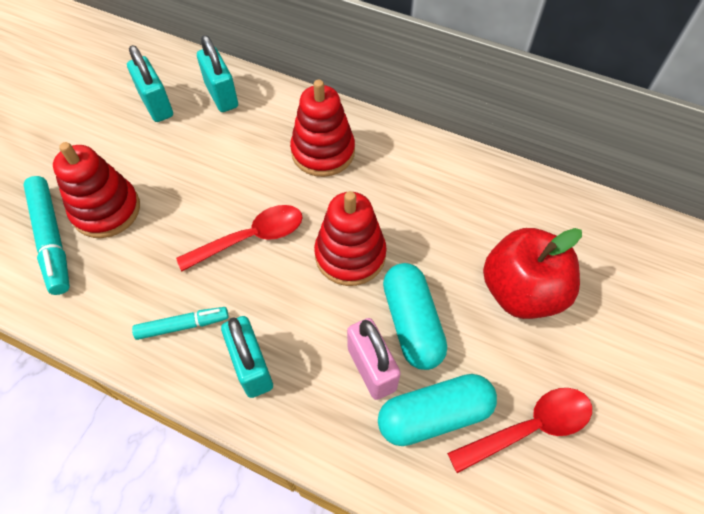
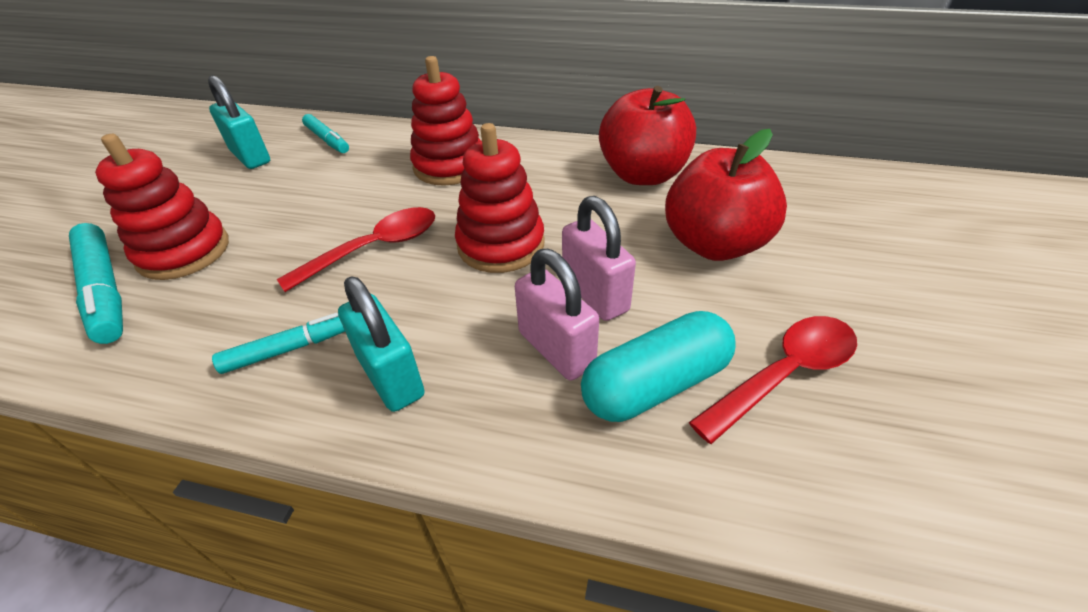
camera: 10 degrees left, 15 degrees down
turquoise padlock [197,35,238,112] -> turquoise marker [302,114,349,153]
turquoise capsule [383,263,447,370] -> pink padlock [562,196,636,321]
none -> red apple [599,86,696,185]

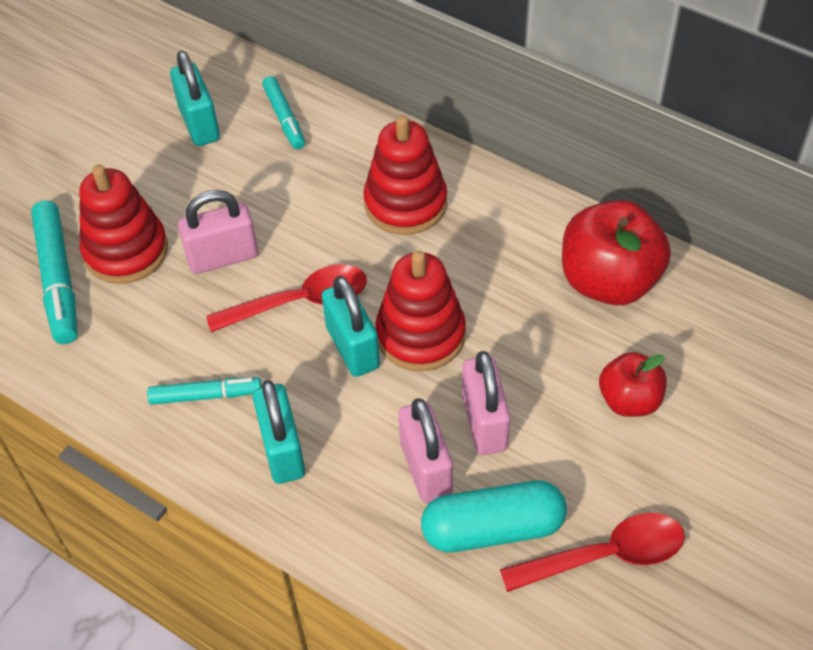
camera: 20 degrees right, 10 degrees up
red apple [665,129,787,261] -> red apple [599,352,667,417], size x0.59
none -> pink padlock [178,190,258,274]
none -> turquoise padlock [322,276,380,377]

